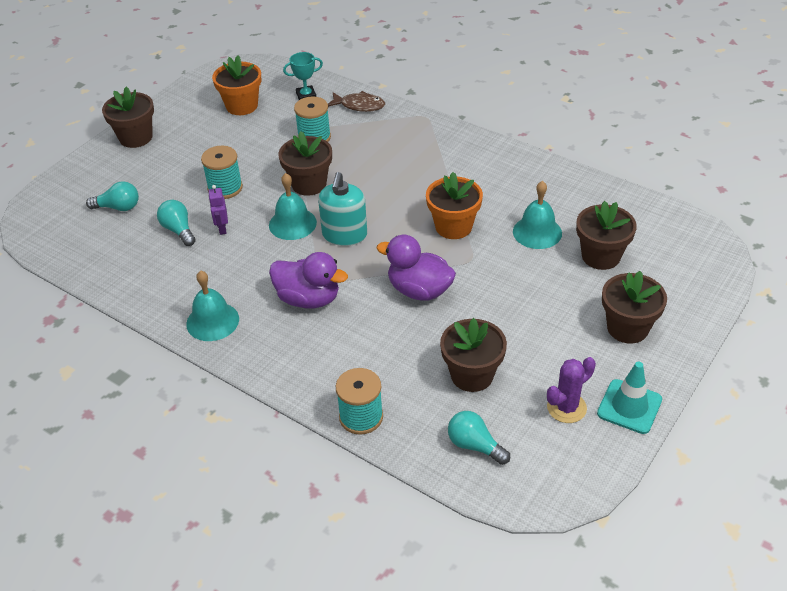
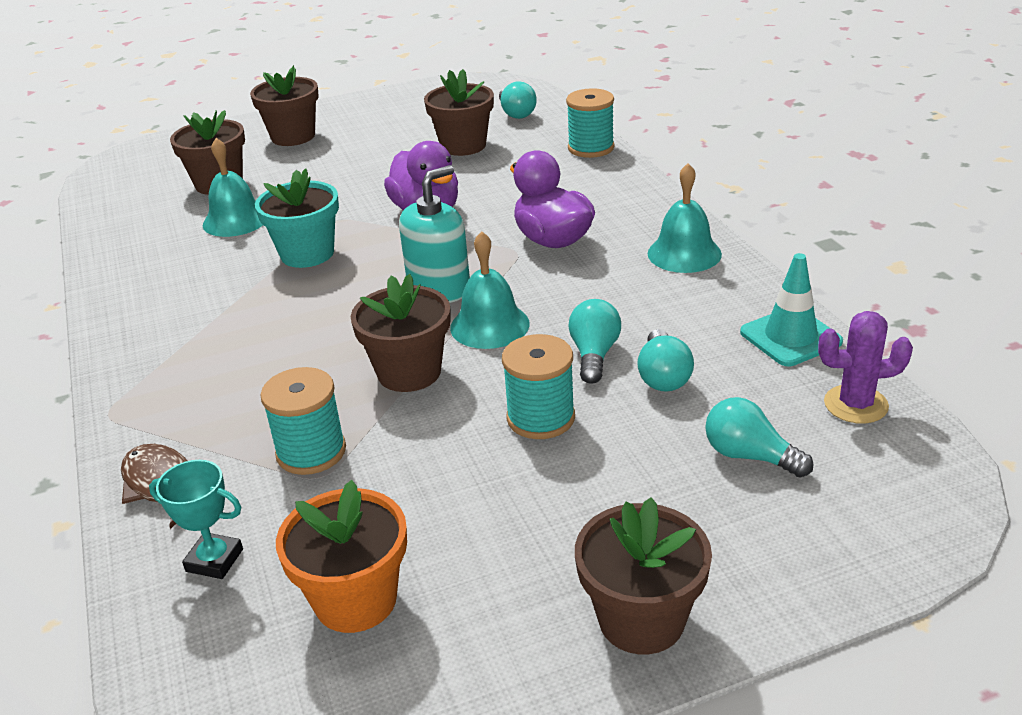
camera: 145 degrees left, 10 degrees down
purple robot [208,185,228,235] -> turquoise light bulb [568,299,621,384]
orange flower pot [426,172,483,239] -> turquoise flower pot [255,168,339,268]
purple cactus [547,357,596,423] -> purple cactus moved to [818,311,913,424]
turquoise traffic cone [597,362,662,434] -> turquoise traffic cone moved to [740,253,843,366]

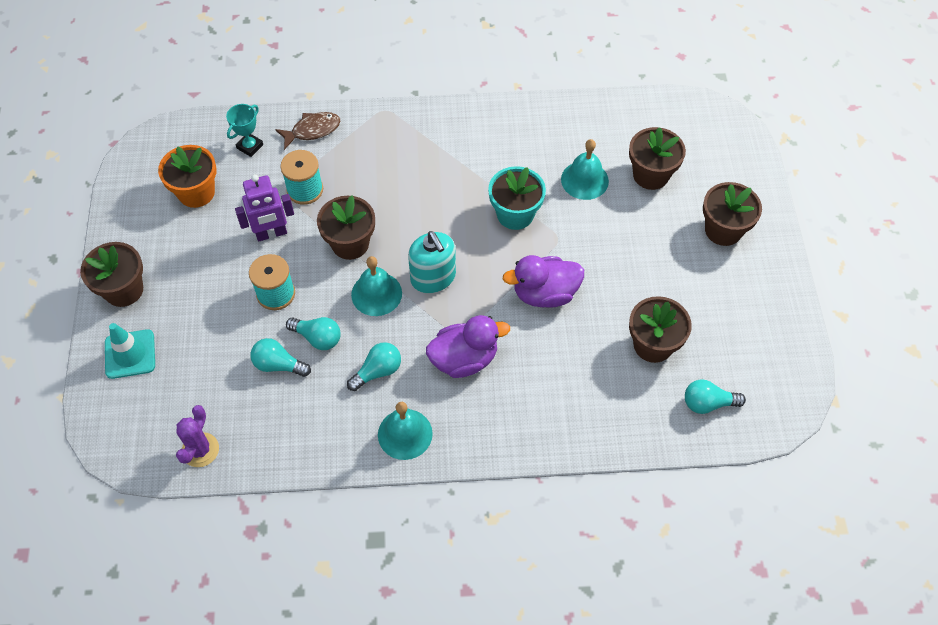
camera: 105 degrees right, 25 degrees up
turquoise spool [566,88,614,158] -> none
turquoise light bulb [705,397,813,478] -> turquoise light bulb moved to [347,342,401,391]
turquoise traffic cone [740,253,843,366] -> turquoise traffic cone moved to [105,323,155,379]
none -> purple robot [235,174,294,242]

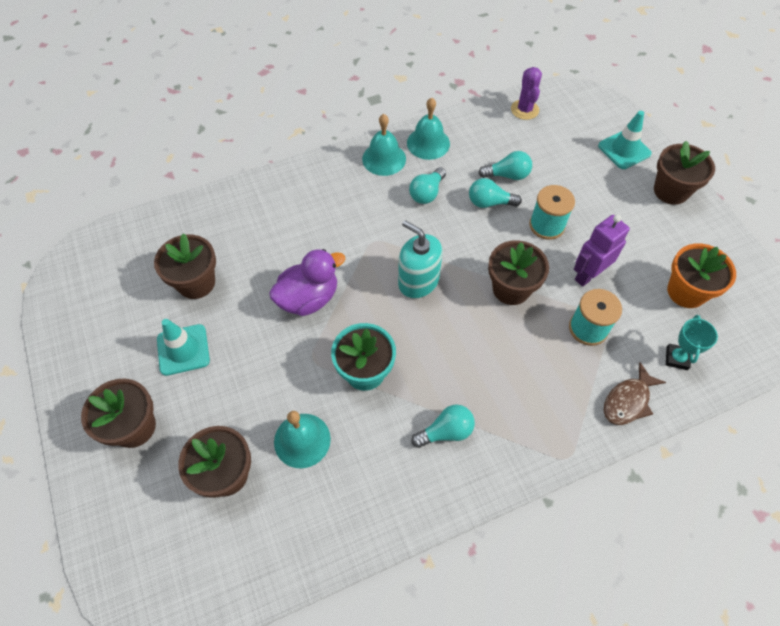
camera: 160 degrees right, 0 degrees up
turquoise bell [351,256,402,316] -> turquoise bell moved to [407,98,450,160]
purple duck [426,315,510,378] -> none
turquoise light bulb [685,379,746,414] -> turquoise light bulb moved to [411,404,475,448]
none -> turquoise traffic cone [157,319,210,376]

